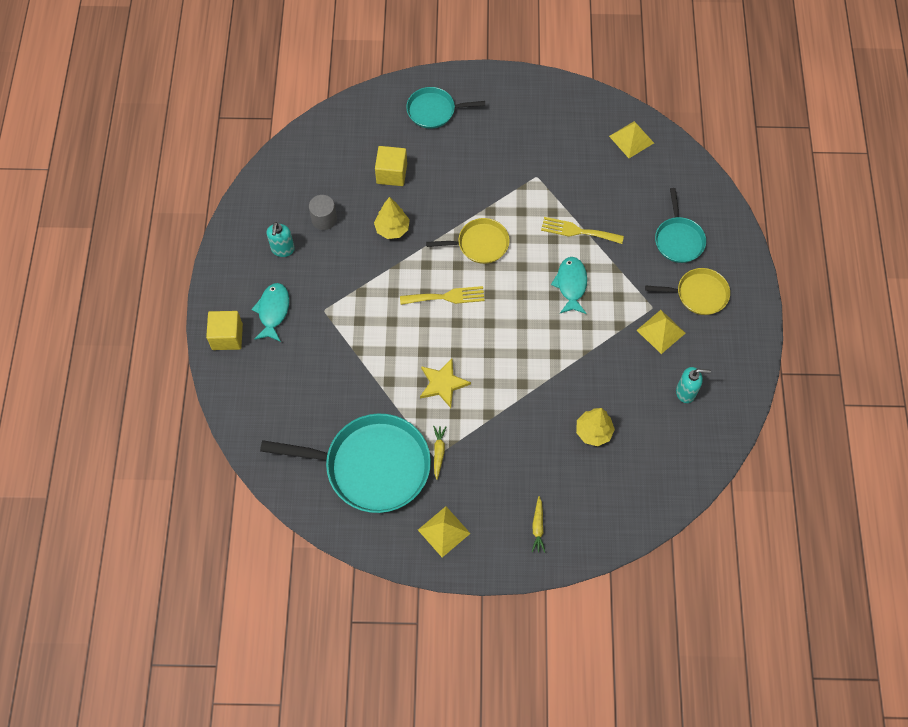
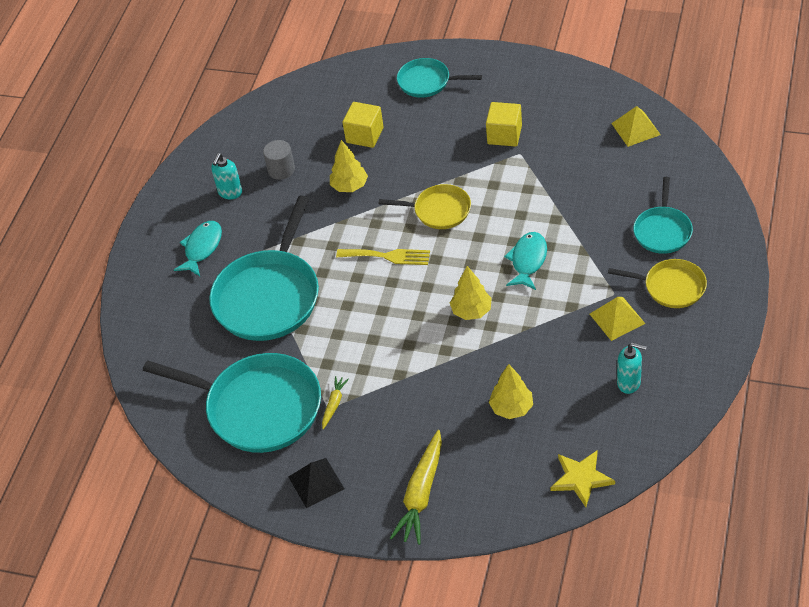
camera: 20 degrees right, 15 degrees down
yellow cube [206,311,243,350] -> yellow cube moved to [486,102,522,147]
yellow pyramid [418,506,471,557] -> black pyramid [289,458,345,508]
yellow star [420,359,471,408] -> yellow star moved to [550,451,615,507]
yellow carrot [532,496,545,553] -> yellow carrot [390,430,442,545], size x1.97
yellow fork [541,217,624,244] -> none
none -> turquoise pan [209,195,319,341]
none -> yellow tree [450,266,492,320]

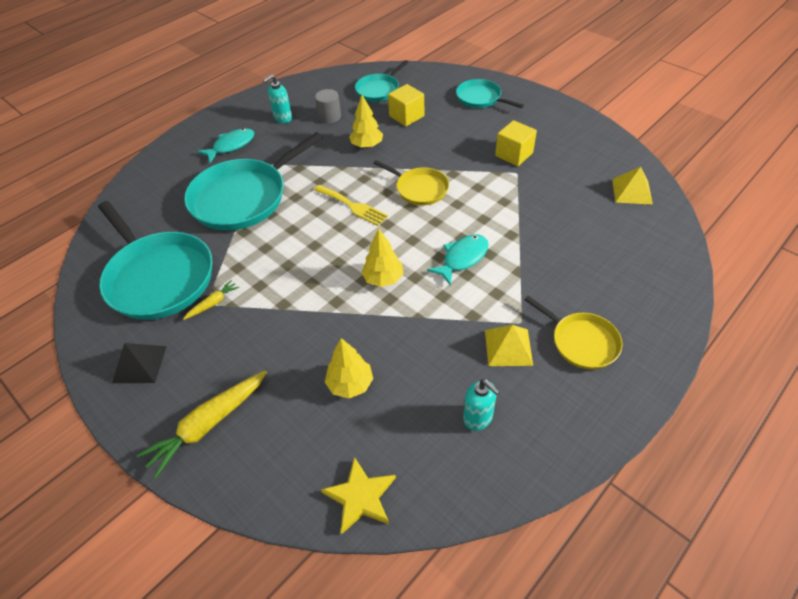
camera: 25 degrees right, 0 degrees up
turquoise pan [633,177,693,254] -> turquoise pan moved to [355,60,409,102]

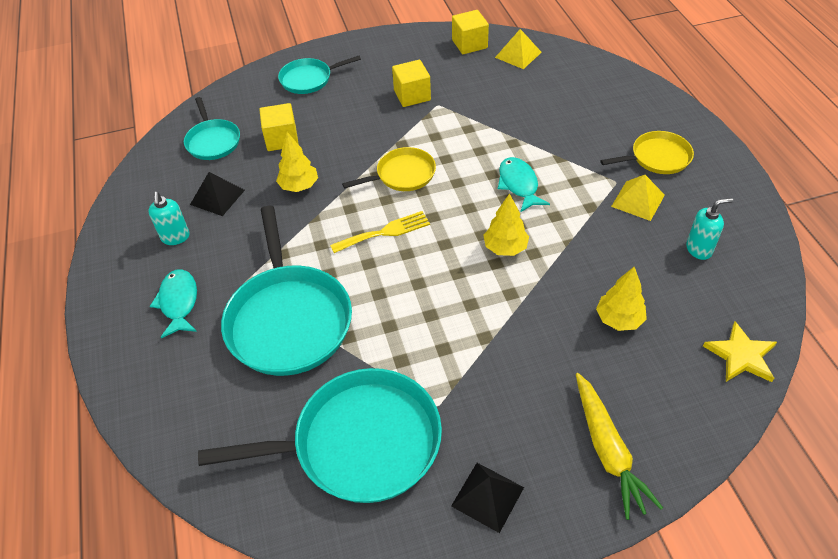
camera: 60 degrees left, 0 degrees up
yellow carrot [183,280,239,320] -> none
grey cylinder [315,89,341,124] -> black pyramid [190,172,245,216]
none -> yellow cube [452,10,489,54]

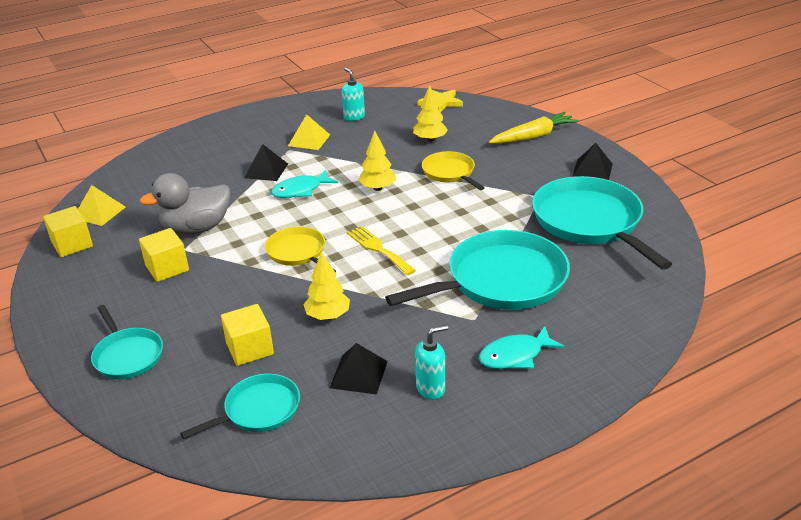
camera: 105 degrees left, 15 degrees down
yellow pan [600,131,694,174] -> yellow pan moved to [422,151,485,190]
none -> grey duck [140,173,230,234]
none -> black pyramid [244,144,288,181]

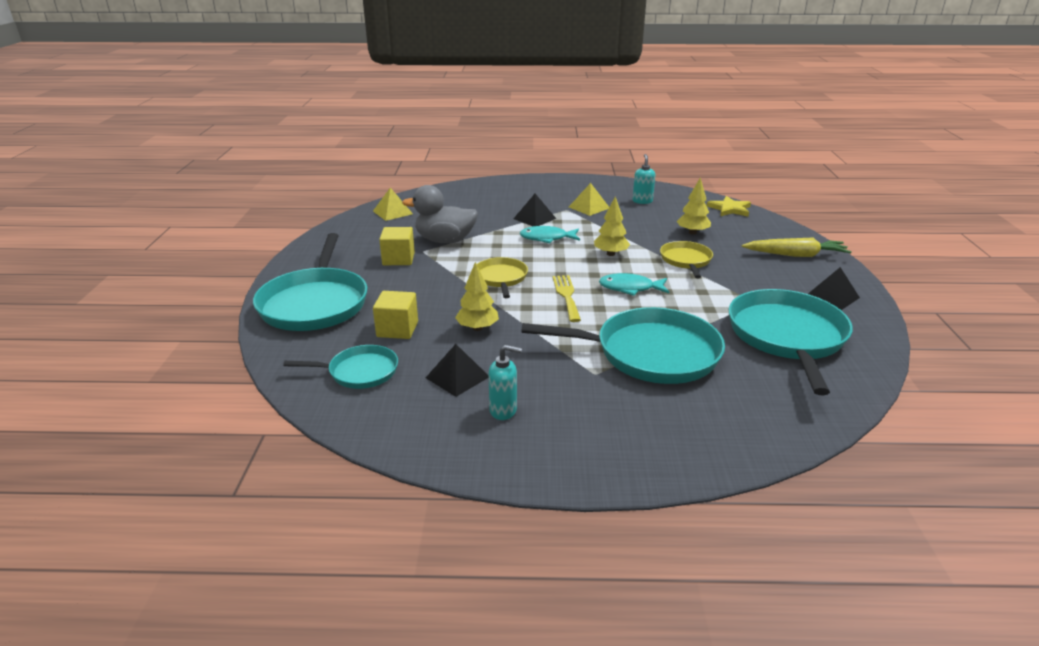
camera: 30 degrees right, 5 degrees down
yellow cube [43,206,93,257] -> none
turquoise pan [91,305,163,379] -> turquoise pan [253,233,368,331], size x1.87
turquoise fish [479,326,565,369] -> turquoise fish moved to [599,273,669,296]

